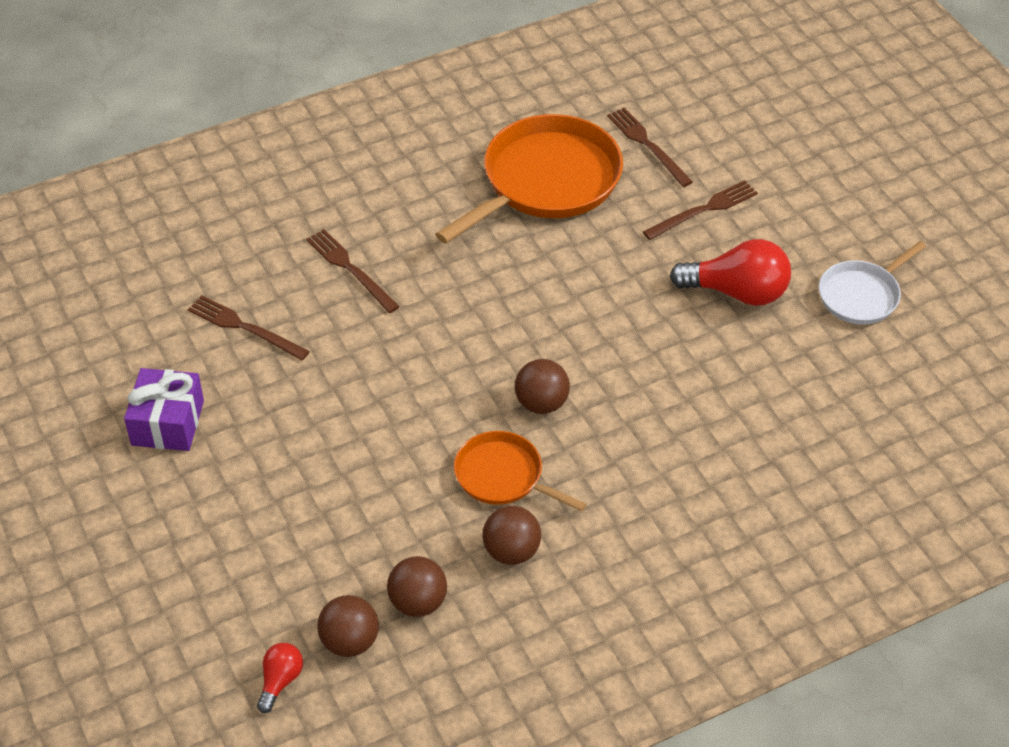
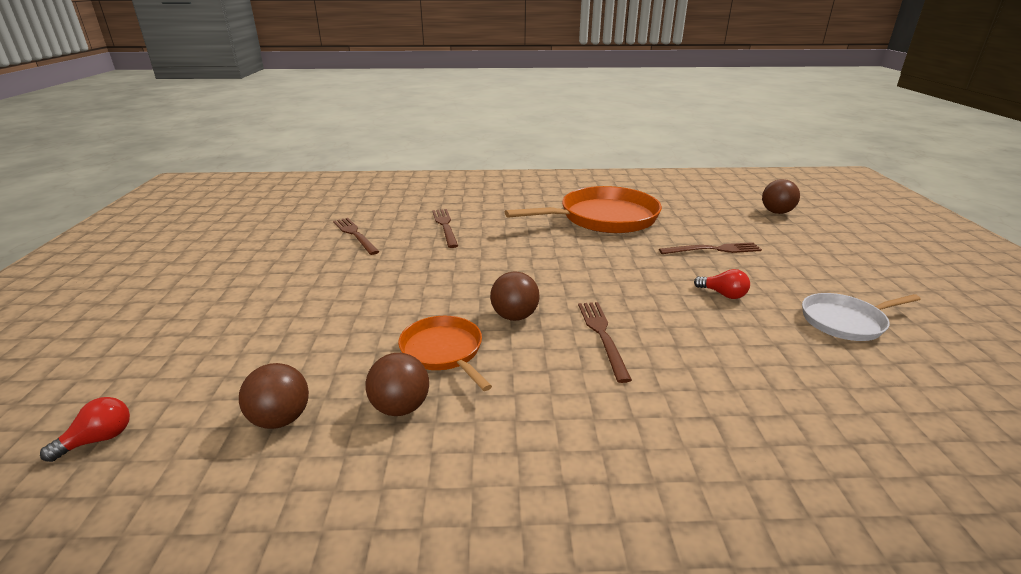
camera: 25 degrees right, 20 degrees down
purple gift [124,368,204,451] -> none
brown ball [317,595,379,657] -> brown ball moved to [762,179,800,214]
brown fork [607,108,693,187] -> brown fork moved to [578,302,632,383]
red light bulb [670,239,791,306] -> red light bulb [694,269,750,299], size x0.51

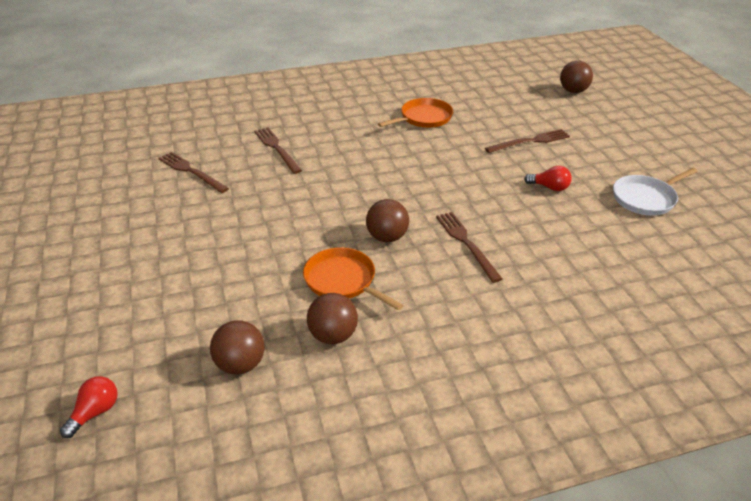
camera: 15 degrees left, 10 degrees up
orange pan [505,186,662,233] -> orange pan [378,98,453,128], size x0.55

